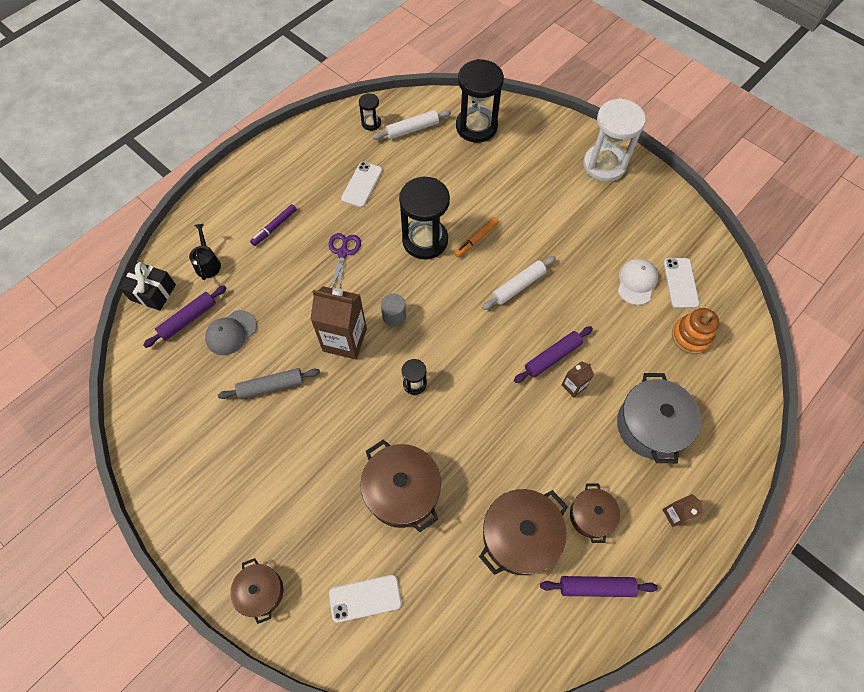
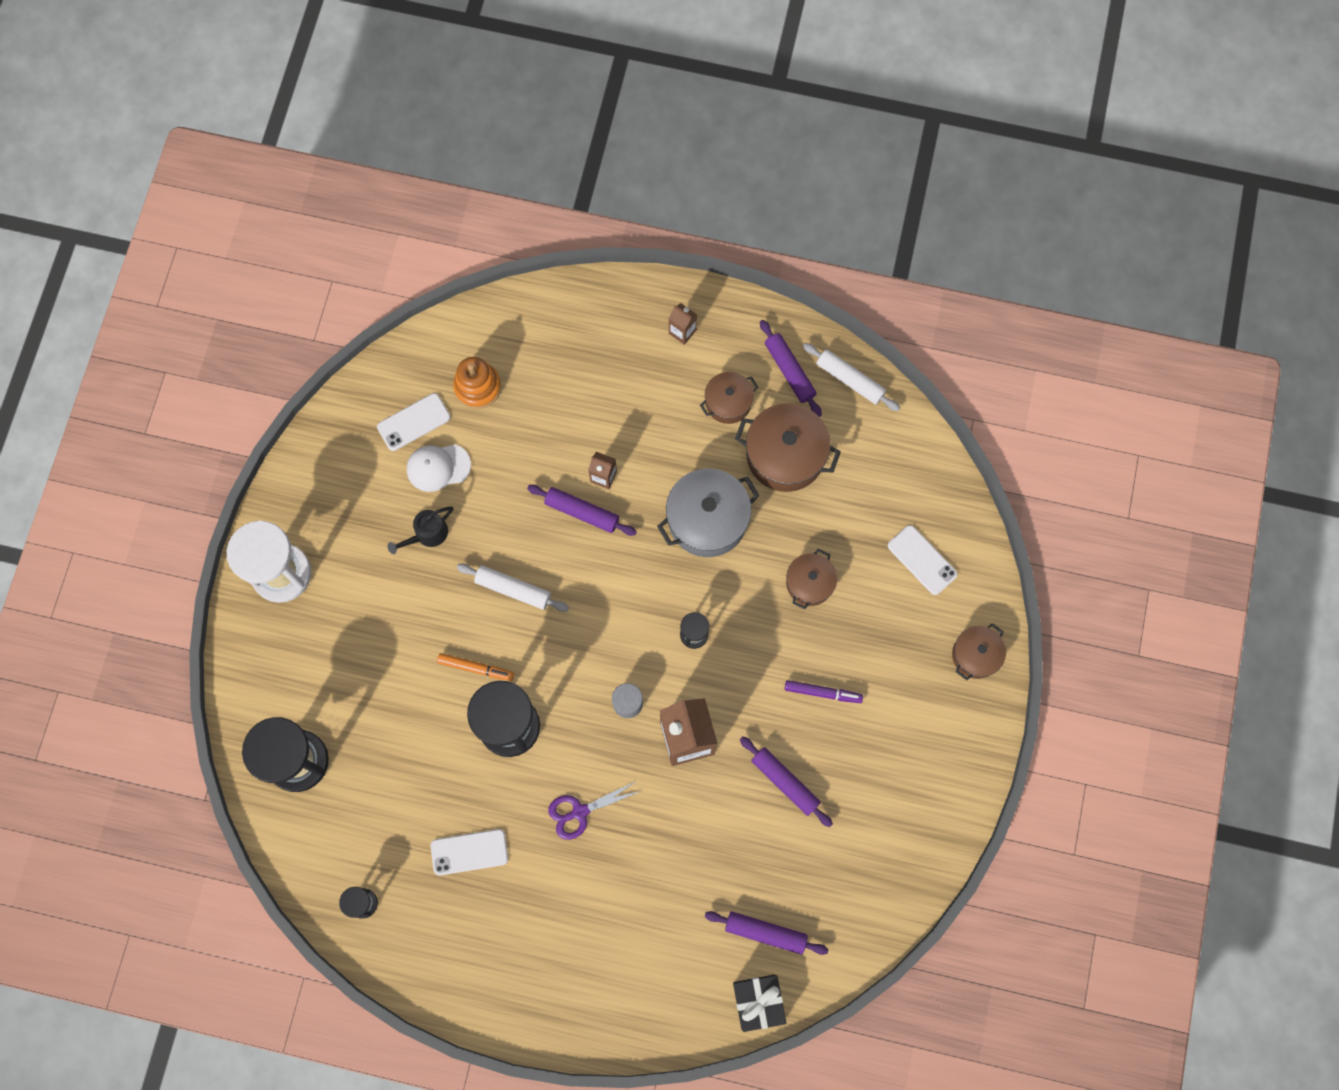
camera: 120 degrees left, 10 degrees up
black watering can [189,224,221,280] -> black watering can moved to [388,507,453,554]
grey cap [205,310,257,355] -> none
grey rolling pin [218,368,320,399] -> purple rolling pin [740,736,833,827]
purple marker [250,204,297,246] -> purple marker moved to [785,680,863,703]
brown pot [361,439,441,532] -> brown pot [786,549,837,609], size x0.59
white rolling pin [373,110,451,140] -> white rolling pin moved to [803,343,900,411]
grey pot [617,373,701,463] -> grey pot moved to [657,468,760,557]

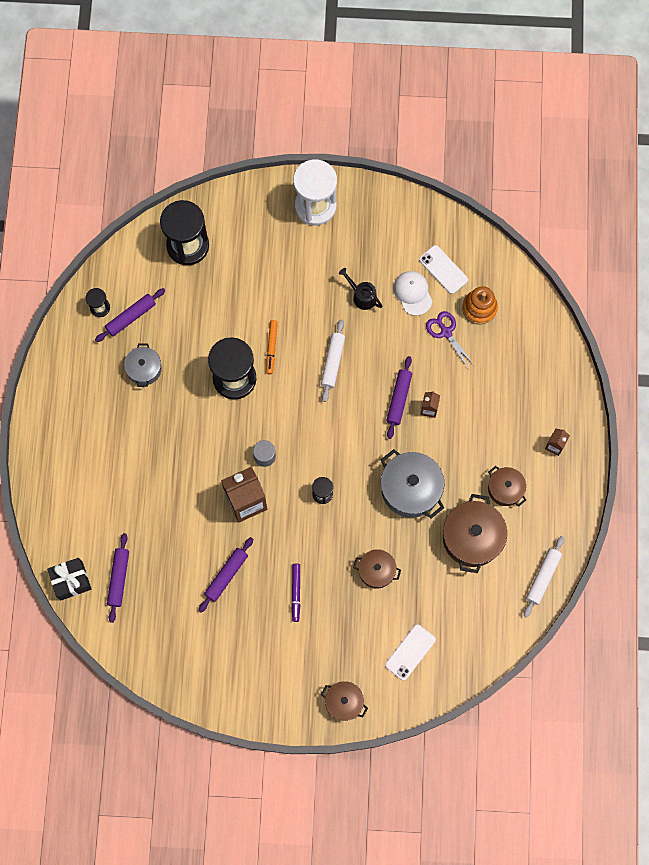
camera: 80 degrees right, 0 degrees up
white phone [431,829,508,875] -> grey pot [124,343,162,387]
purple scissors [548,781,641,840] -> purple scissors moved to [426,311,475,370]
purple rolling pin [760,320,822,417] -> purple rolling pin moved to [95,288,165,342]

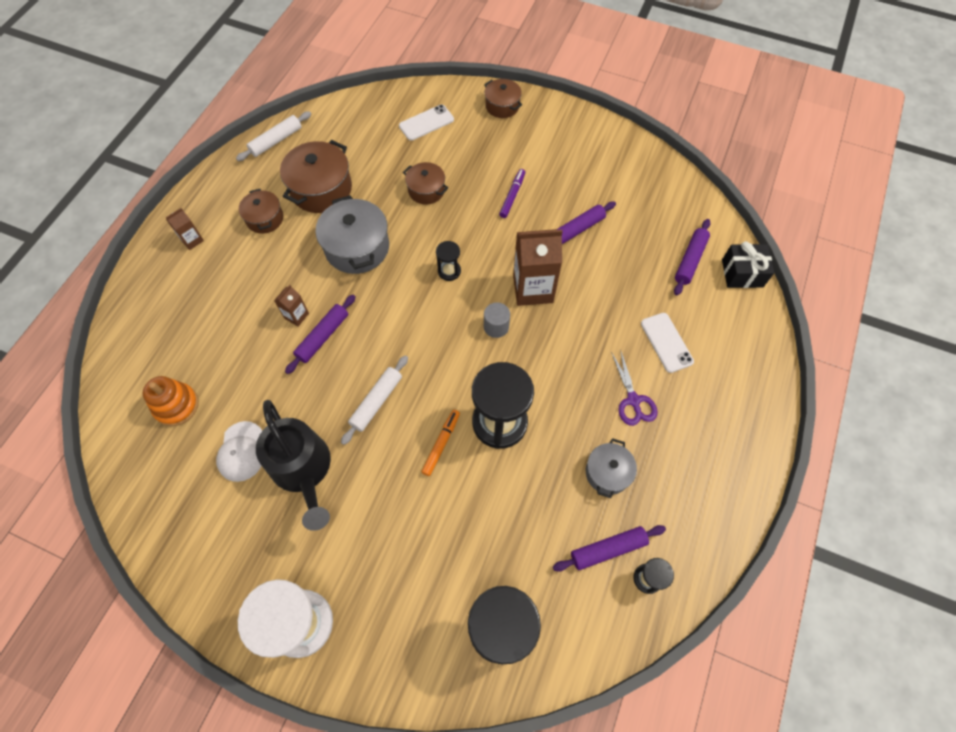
camera: 160 degrees left, 10 degrees down
black watering can [339,268,383,310] -> black watering can [256,400,331,531], size x1.98
white phone [419,245,468,294] -> white phone moved to [641,313,694,373]
purple scissors [426,311,475,370] -> purple scissors moved to [611,349,658,426]

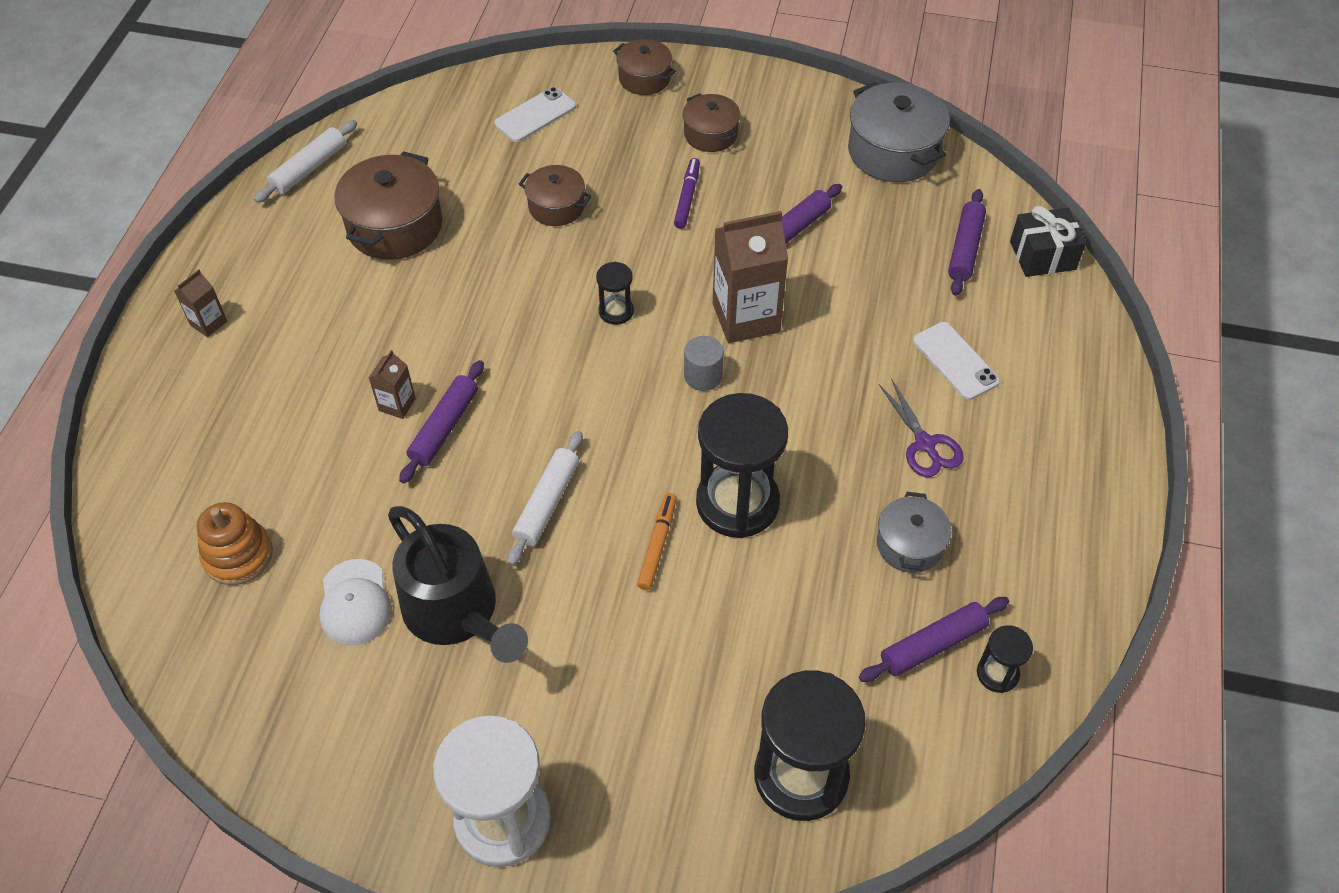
camera: 10 degrees left, 10 degrees down
brown pot [239,189,283,234] -> brown pot moved to [683,93,740,152]
grey pot [316,195,389,274] -> grey pot moved to [848,82,950,182]

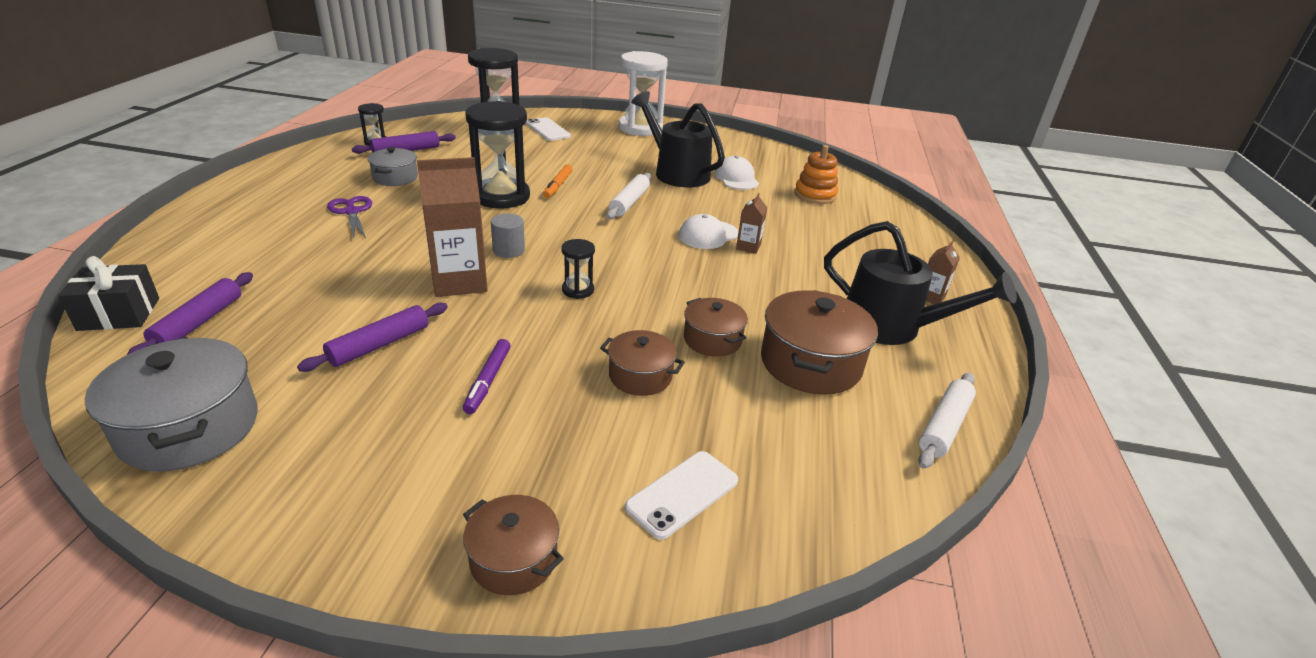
camera: 175 degrees right, 20 degrees down
purple rolling pin [399,360,484,484] -> white cap [679,214,739,249]
brown pot [683,93,740,152] -> brown pot moved to [684,298,748,357]
white phone [913,322,1000,400] -> white phone moved to [526,117,571,141]
none -> black watering can [824,221,1017,345]

